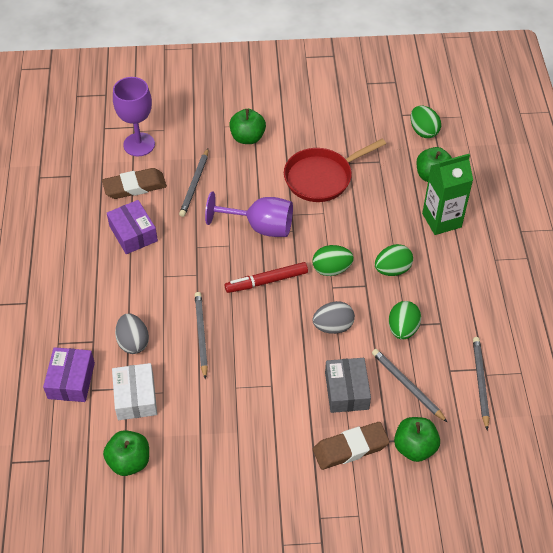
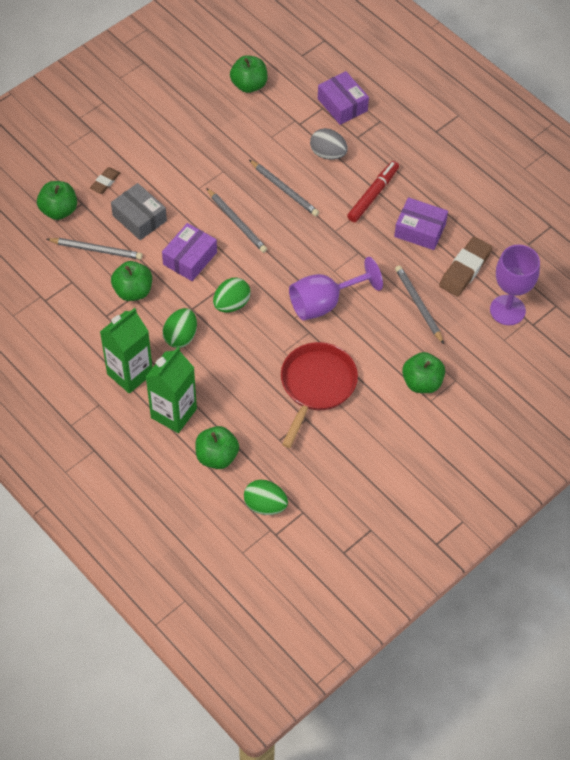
camera: 140 degrees right, 5 degrees up
white box [112,363,157,420] -> none
red marker [225,262,308,293] -> red marker moved to [347,161,399,222]
grey egg [313,301,355,334] -> purple box [162,223,217,281]
brown eraser [313,422,390,470] -> brown eraser [90,167,120,194], size x0.56
green egg [389,301,421,340] -> green apple [111,261,152,301]
grey pencil [473,337,489,431] -> grey pencil moved to [206,188,267,253]
none -> green carton [100,308,153,394]

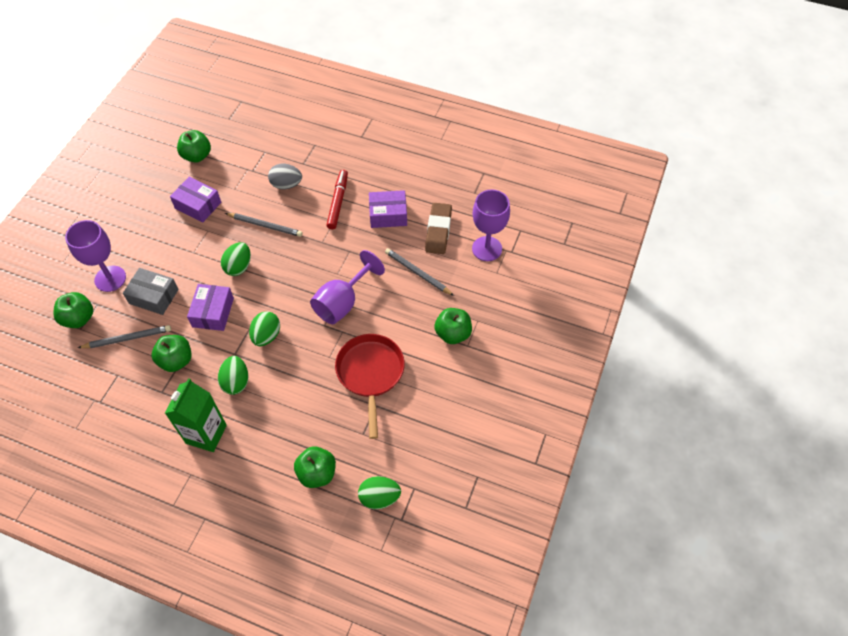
camera: 25 degrees left, 0 degrees up
brown eraser [90,167,120,194] -> purple goblet [65,220,126,292]
green carton [146,347,197,433] -> none
grey pencil [206,188,267,253] -> green egg [221,242,251,276]
purple box [318,71,369,125] -> purple box moved to [170,177,221,223]

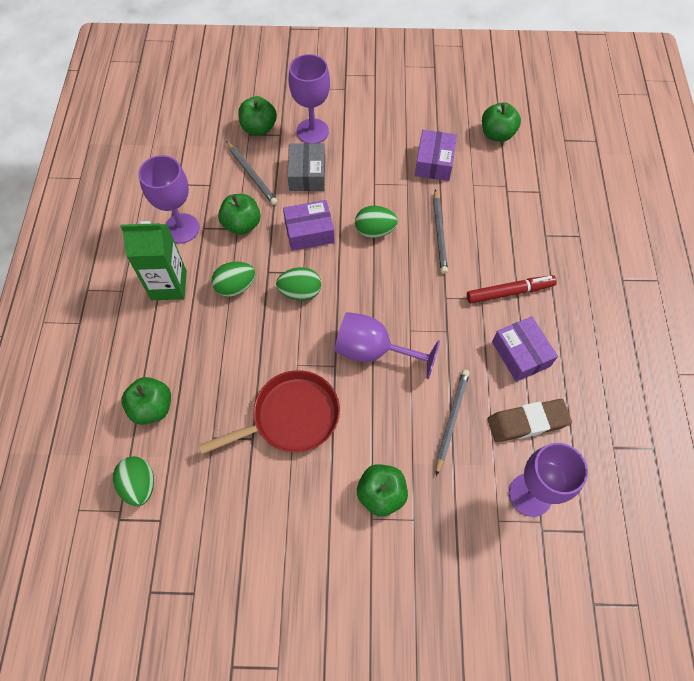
camera: 70 degrees right, 5 degrees up
grey egg [268,164,302,189] -> none
none -> purple goblet [138,155,200,243]

